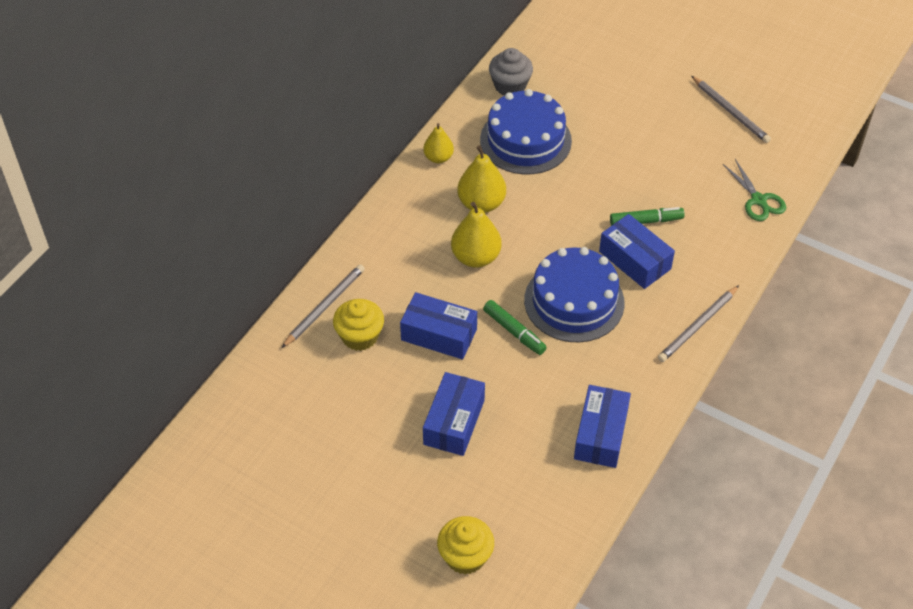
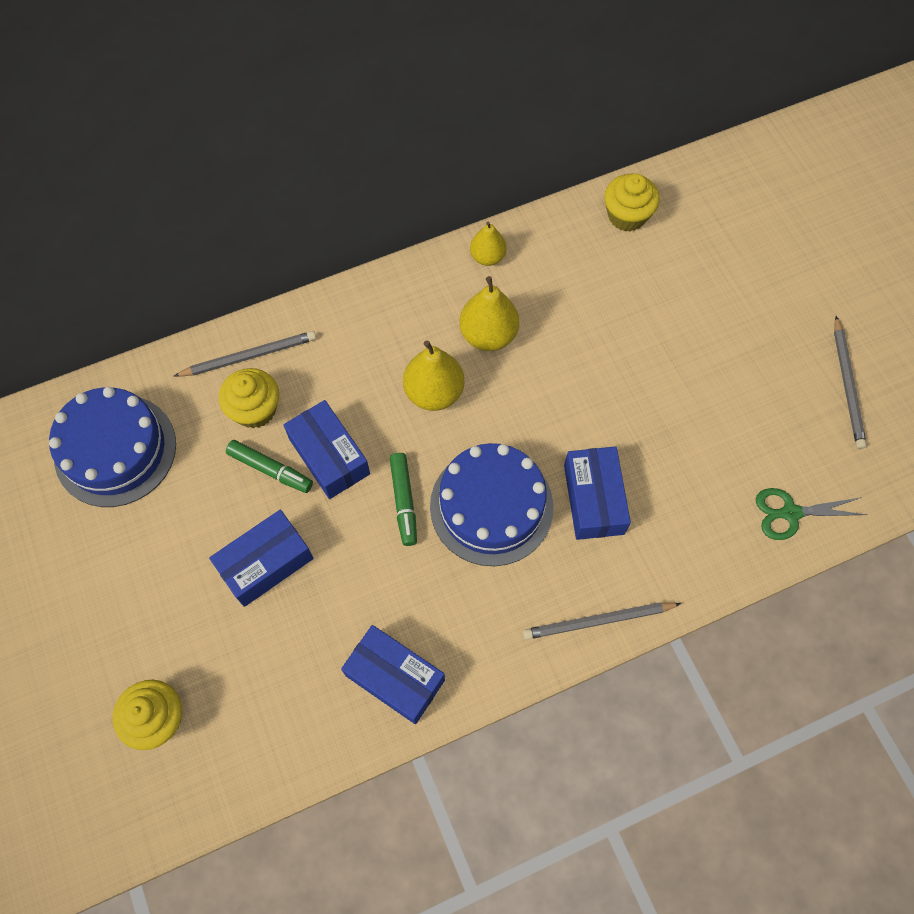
camera: 35 degrees right, 15 degrees up
blue cake [480,89,572,174] -> blue cake moved to [49,387,176,507]
grey cupcake [489,48,533,95] -> yellow cupcake [604,173,660,231]
blue box [574,385,631,468] -> blue box turned 75 degrees clockwise [341,625,445,724]
green marker [610,207,685,226] -> green marker moved to [226,440,313,493]
green scissors [723,159,786,221] -> green scissors turned 75 degrees clockwise [756,488,867,540]

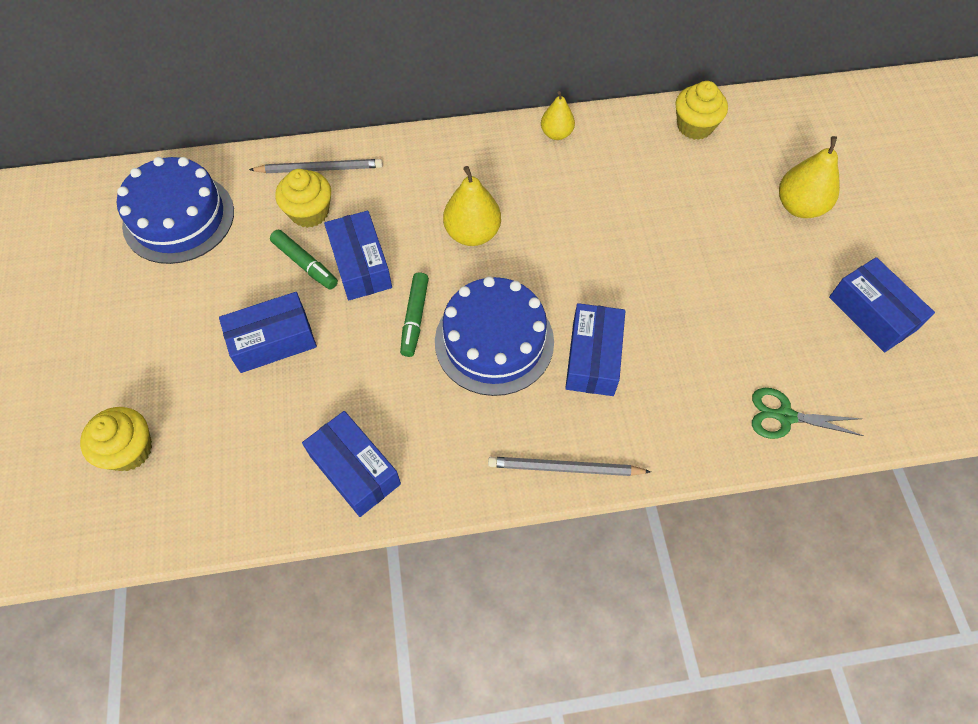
camera: 15 degrees right, 5 degrees down
yellow pear [459,276,519,351] -> yellow pear moved to [779,136,840,218]
grey pencil [834,316,867,449] -> blue box [829,257,935,352]

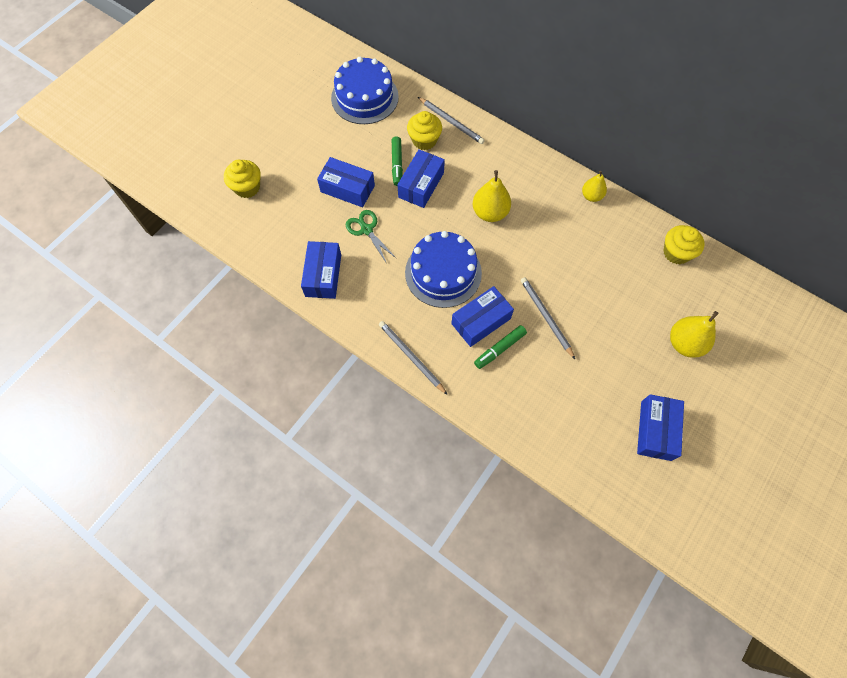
camera: 45 degrees right, 5 degrees up
green marker [400,272,429,357] -> green marker moved to [474,325,527,369]
green scissors [752,388,863,439] -> green scissors moved to [346,210,397,262]
none -> grey pencil [521,277,575,359]

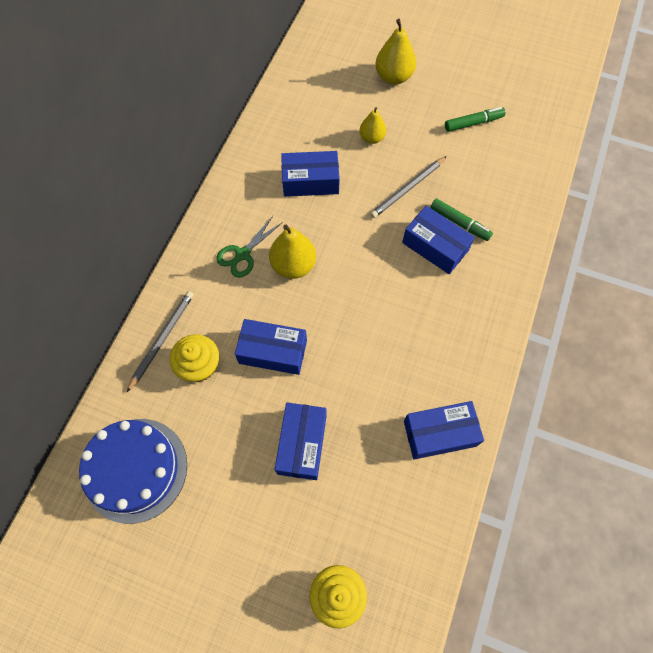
camera: 105 degrees left, 0 degrees up
green scissors [346,210,397,262] -> green scissors moved to [216,216,283,278]
grey pencil [379,321,448,395] -> none
green marker [392,136,403,186] -> green marker moved to [445,107,506,132]
blue cake [405,231,482,308] -> none
yellow pear [582,171,607,202] -> yellow pear moved to [359,107,386,144]
blue box [637,394,684,461] -> blue box moved to [281,151,340,197]
yellow cupcake [663,225,705,264] -> none

